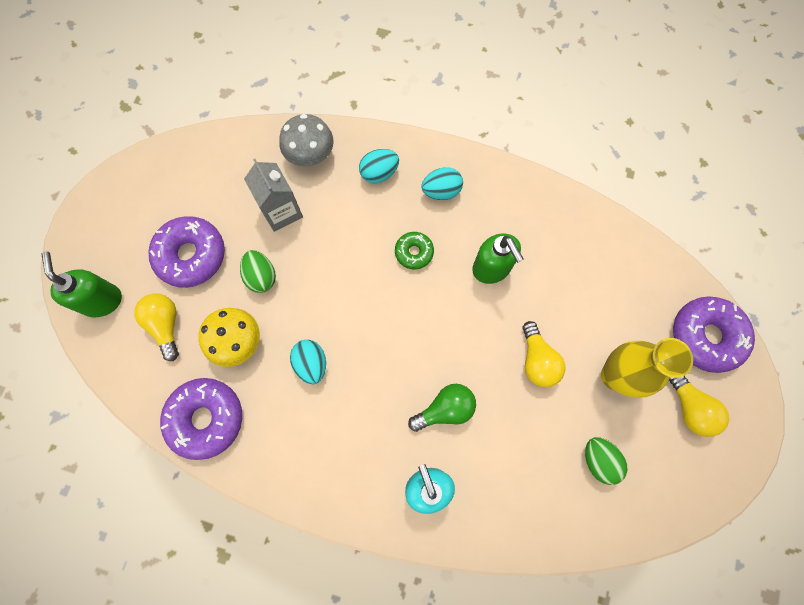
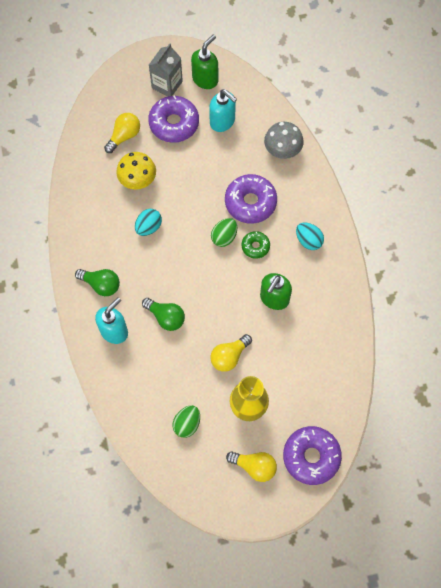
camera: 60 degrees right, 5 degrees down
green soap dispenser [42,251,122,318] -> green soap dispenser moved to [191,34,218,89]
purple donut [160,378,242,460] -> purple donut moved to [225,174,277,224]
green egg [240,250,276,293] -> green egg moved to [211,218,237,247]
grey carton [244,159,303,232] -> grey carton moved to [149,44,183,96]
turquoise egg [359,149,399,183] -> none
yellow light bulb [669,376,729,437] -> yellow light bulb turned 105 degrees counterclockwise [226,451,277,482]
none -> green light bulb [75,269,120,296]
none -> turquoise soap dispenser [209,89,237,132]

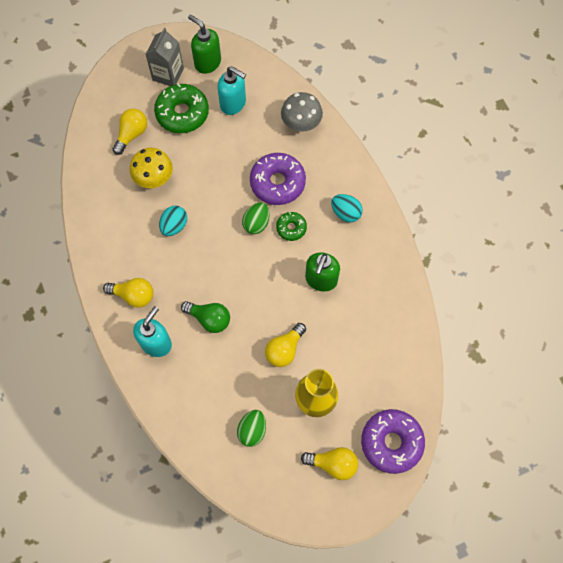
camera: 10 degrees left, 0 degrees up
green light bulb [75,269,120,296] -> yellow light bulb [103,278,153,308]
purple donut [148,95,199,143] -> green donut [154,83,209,133]
green soap dispenser [191,34,218,89] -> green soap dispenser turned 75 degrees counterclockwise [188,14,221,74]

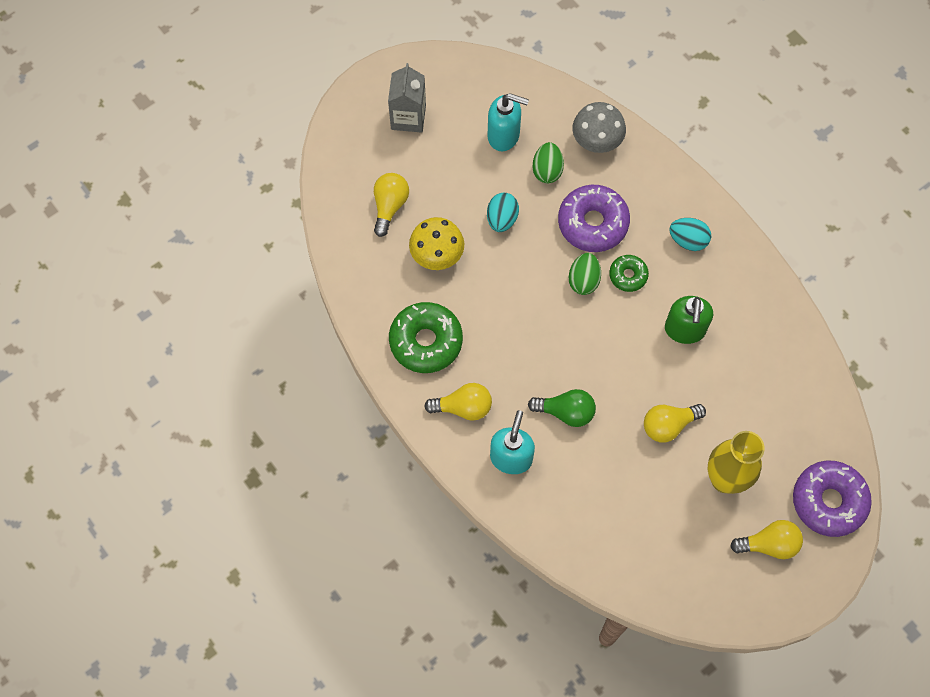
camera: 15 degrees left, 0 degrees up
green donut [154,83,209,133] -> green donut moved to [389,302,463,373]
turquoise egg [159,206,187,236] -> turquoise egg moved to [487,193,519,232]
green soap dispenser [188,14,221,74] -> none
green egg [237,410,266,447] -> green egg moved to [532,142,564,183]
yellow light bulb [265,323,306,367] -> yellow light bulb turned 45 degrees clockwise [644,404,706,443]

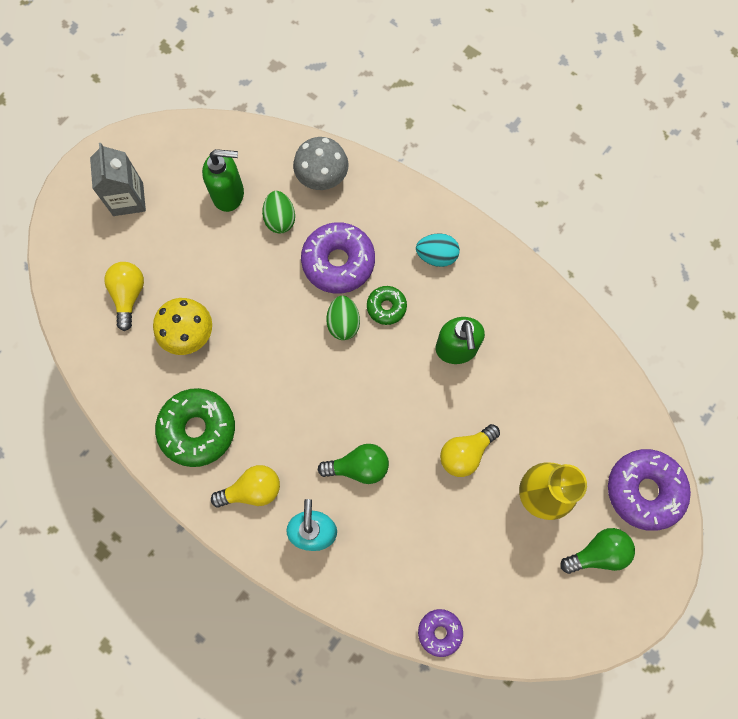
camera: 15 degrees left, 5 degrees up
turquoise egg [487,193,519,232] -> none
turquoise soap dispenser [488,93,529,151] -> green soap dispenser [202,149,244,212]
yellow light bulb [730,520,803,559] -> green light bulb [560,528,635,574]
none -> purple donut [418,609,463,657]

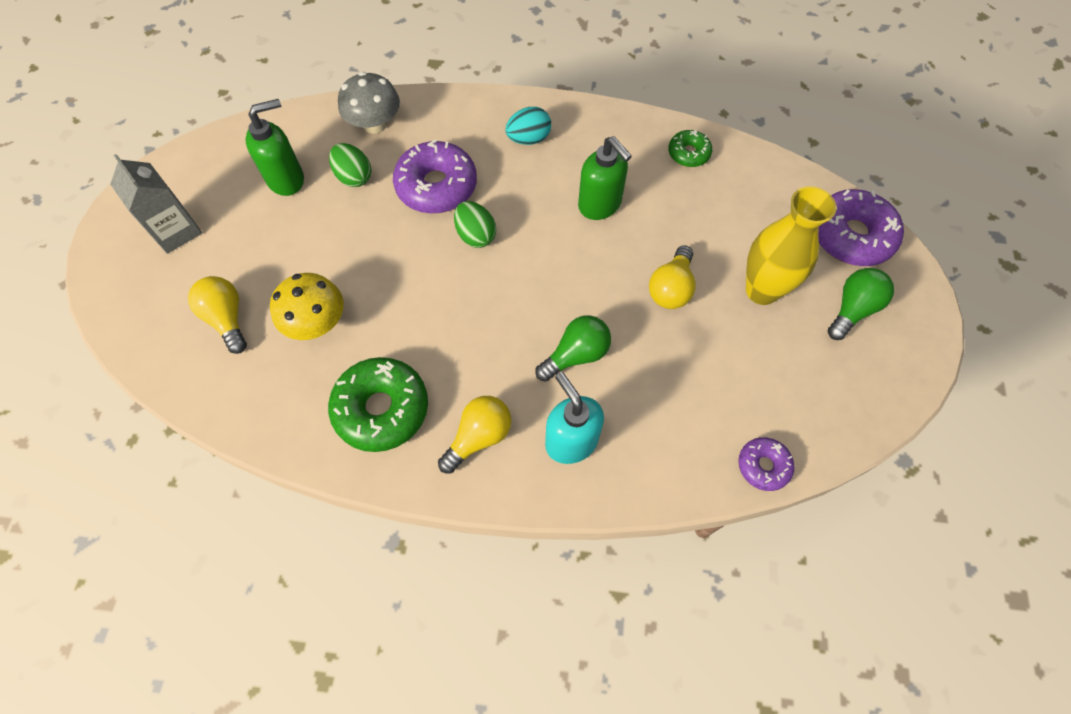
camera: 30 degrees left, 10 degrees down
green donut [367,286,407,325] -> green donut moved to [668,130,712,167]

